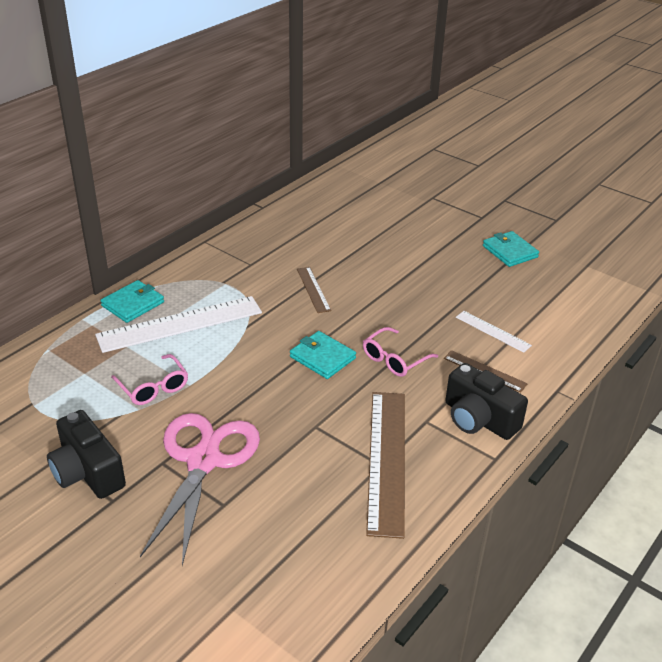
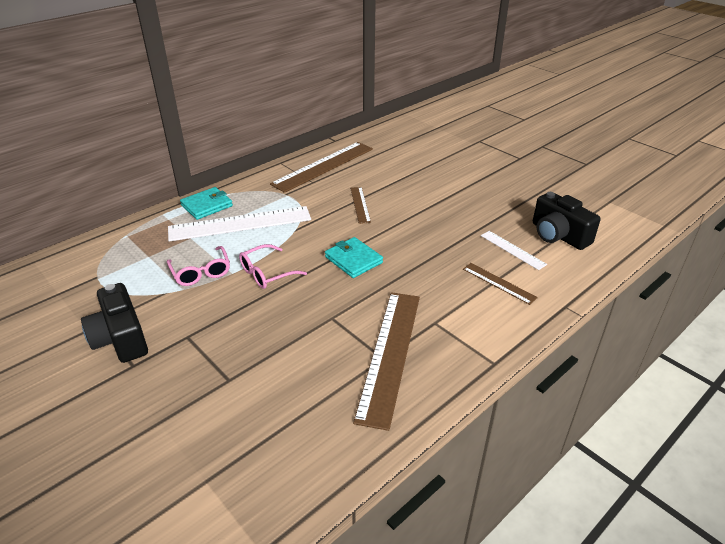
camera: 10 degrees right, 0 degrees up
pink scissors [140,413,260,566] -> none
pink glasses [363,327,438,377] -> pink glasses moved to [239,244,307,289]
black camera [445,363,528,440] -> black camera moved to [533,192,601,250]
turquoise wallet [483,231,539,267] -> none
none -> brown ruler [270,142,373,193]

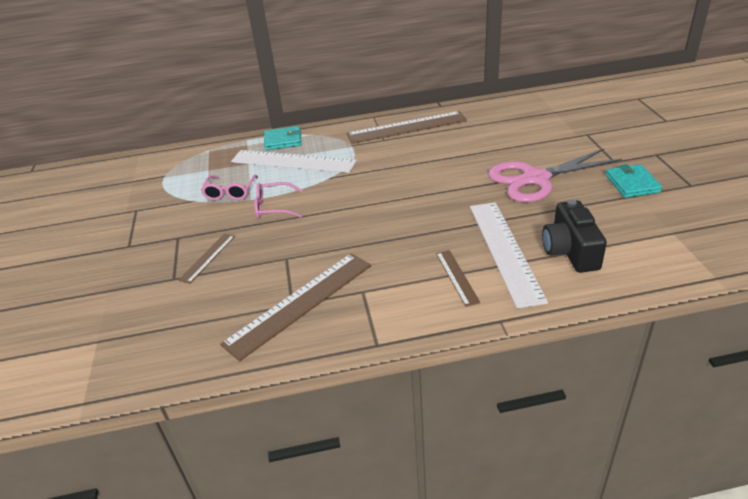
camera: 35 degrees right, 0 degrees up
black camera [81,283,148,363] -> none
turquoise wallet [325,237,383,278] -> turquoise wallet moved to [605,164,662,198]
brown ruler [350,187,371,224] -> brown ruler moved to [179,233,235,284]
white ruler [481,231,547,270] -> white ruler [470,202,548,308], size x2.01
none -> pink scissors [488,149,622,202]

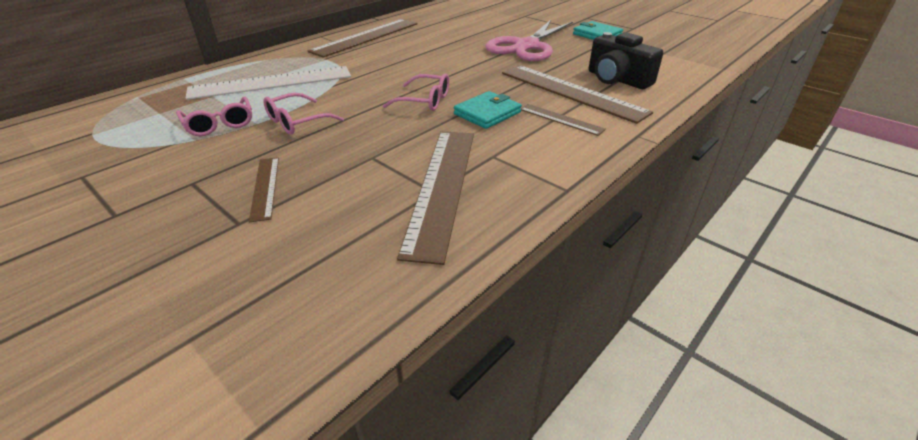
camera: 40 degrees left, 0 degrees up
turquoise wallet [264,126,301,150] -> turquoise wallet moved to [454,91,522,129]
white ruler [470,202,548,308] -> brown ruler [502,65,653,124]
none -> pink glasses [383,74,449,111]

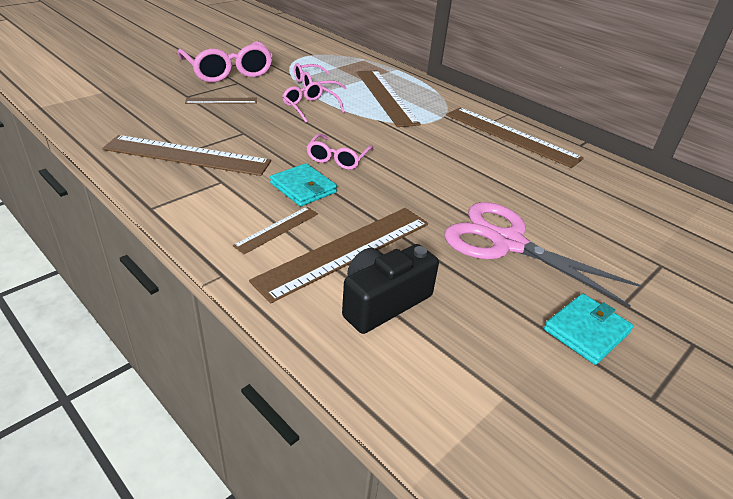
camera: 90 degrees right, 0 degrees up
white ruler [186,66,351,100] -> brown ruler [357,70,421,127]
none -> pink glasses [178,41,273,82]

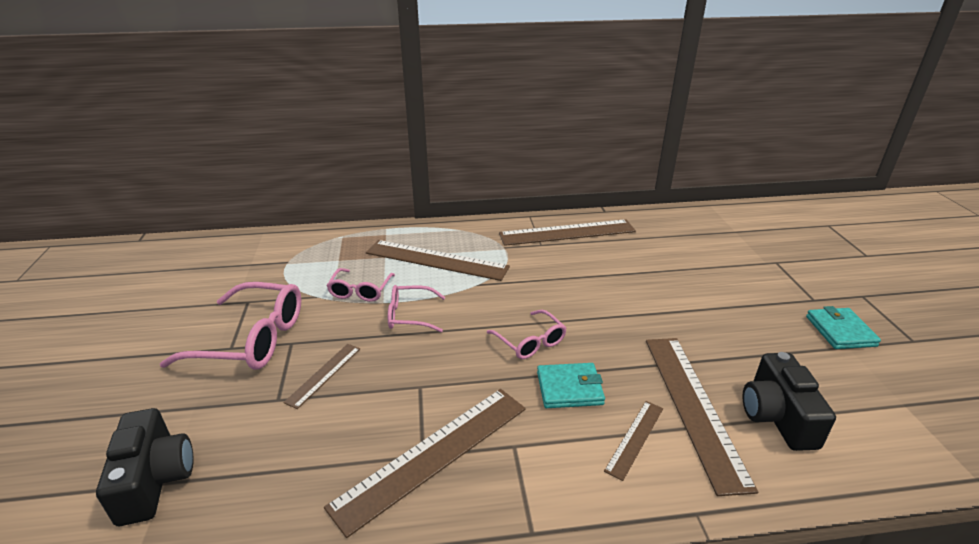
camera: 50 degrees left, 5 degrees down
brown ruler [233,207,318,254] -> brown ruler turned 45 degrees clockwise [604,401,663,481]
pink scissors [444,202,641,307] -> none
none -> black camera [96,408,194,526]

